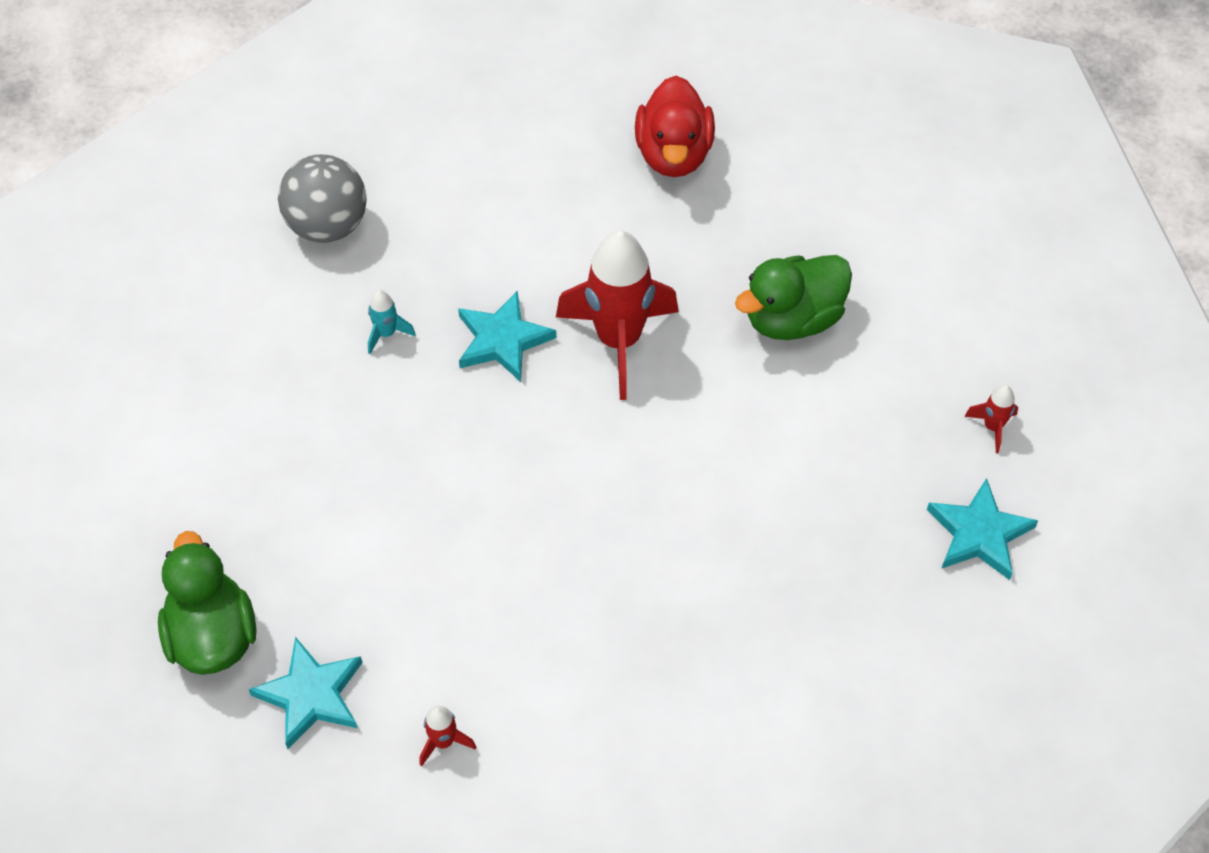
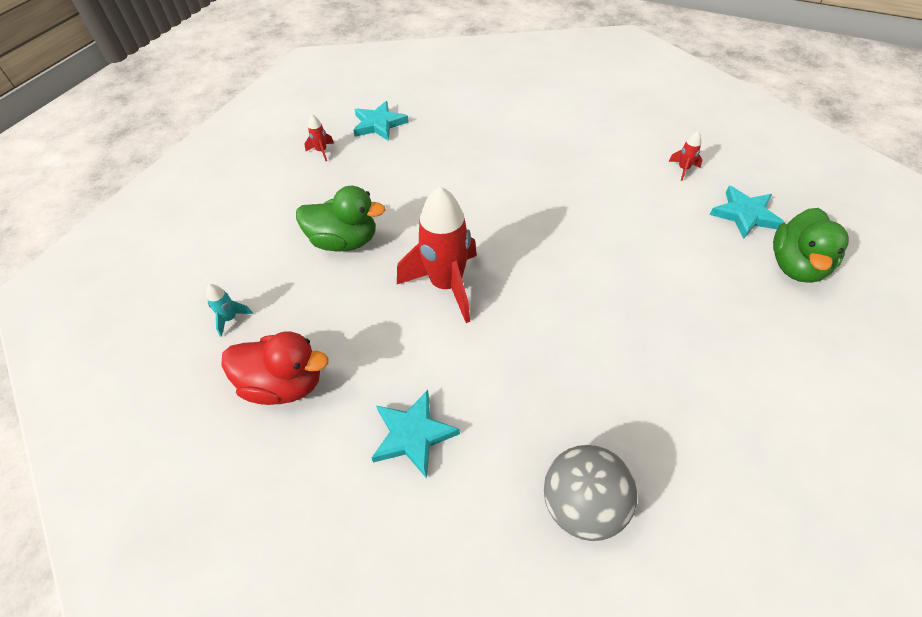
camera: 140 degrees left, 5 degrees down
turquoise rocket [368,290,416,354] -> turquoise rocket moved to [206,284,253,337]
turquoise star [458,290,556,382] -> turquoise star moved to [372,390,460,479]
red duck [635,76,715,177] -> red duck turned 60 degrees clockwise [221,331,328,405]

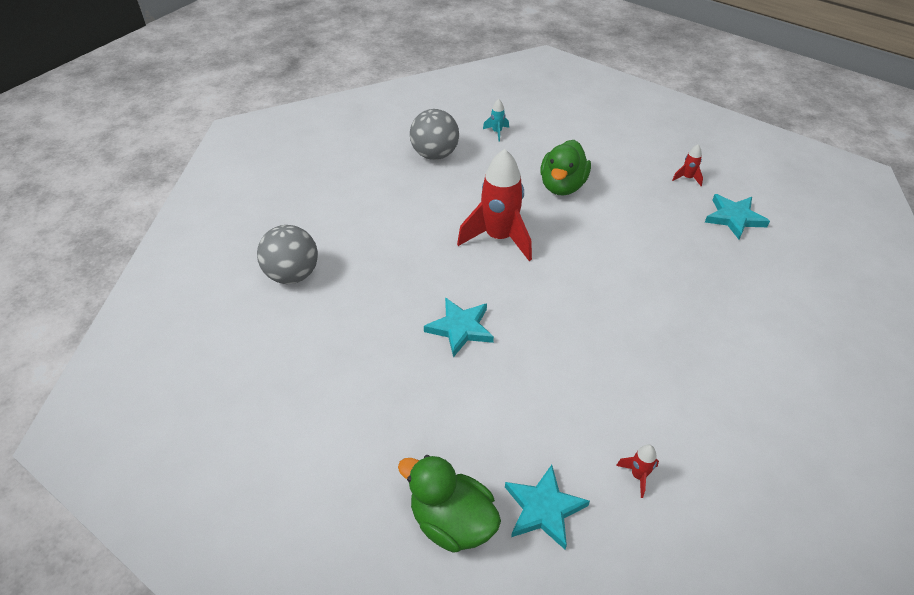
camera: 100 degrees right, 5 degrees down
red duck [221,331,328,405] -> grey ball [410,109,459,160]
turquoise star [372,390,460,479] -> turquoise star moved to [424,297,494,357]

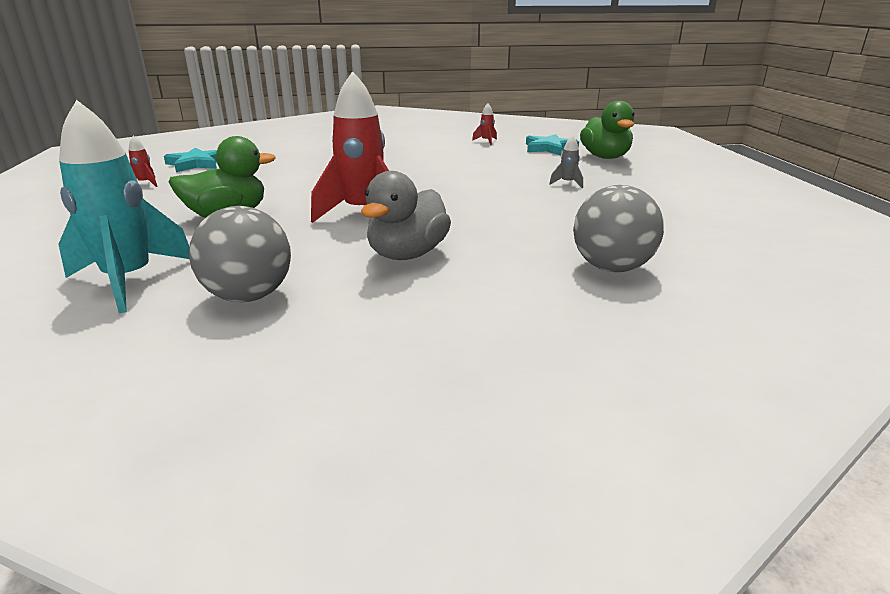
camera: 135 degrees left, 20 degrees down
turquoise star [424,297,494,357] -> none
turquoise rocket [483,99,509,142] -> turquoise rocket [58,100,189,314], size x2.41
none -> grey duck [361,171,451,260]
none -> grey rocket [549,135,583,188]

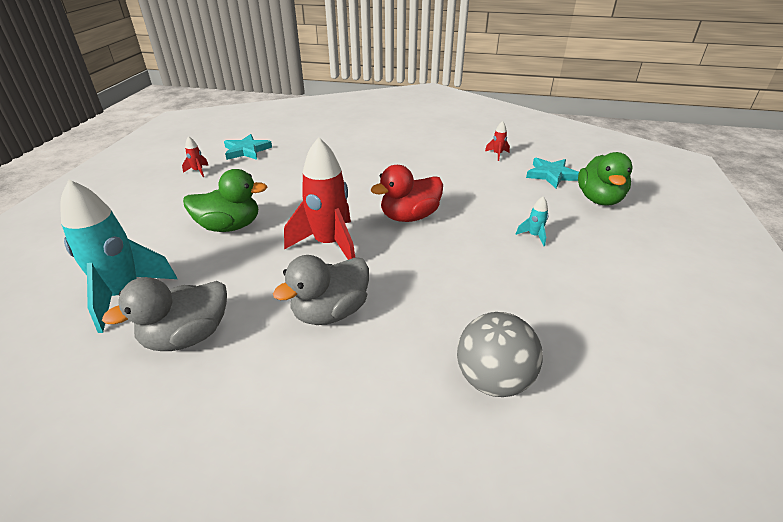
camera: 20 degrees right, 10 degrees up
grey ball [189,206,291,302] -> grey duck [102,277,227,351]
grey rocket [549,135,583,188] -> turquoise rocket [516,197,548,246]
none -> red duck [371,165,443,222]

